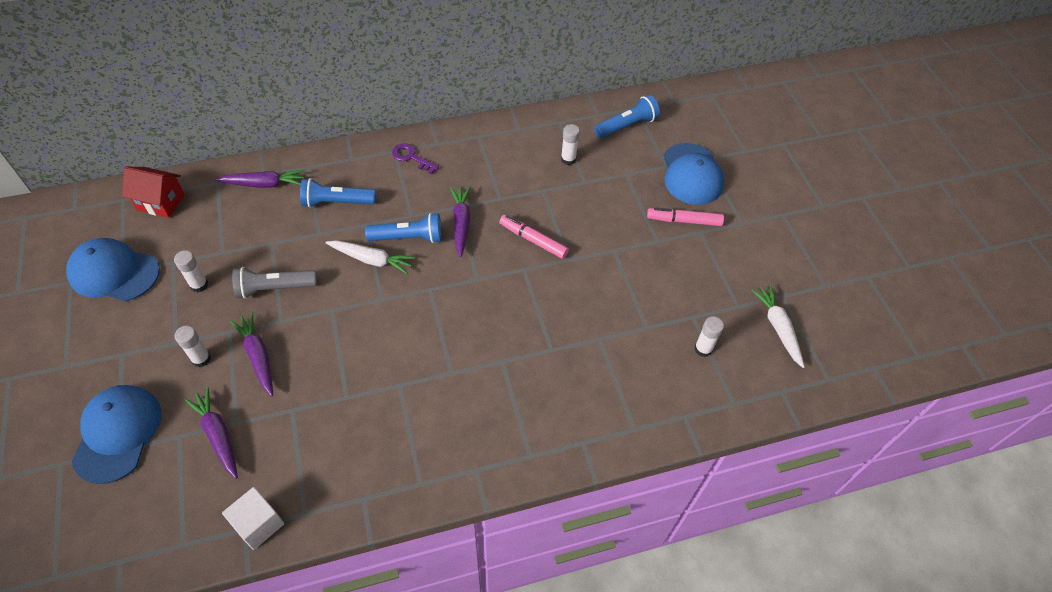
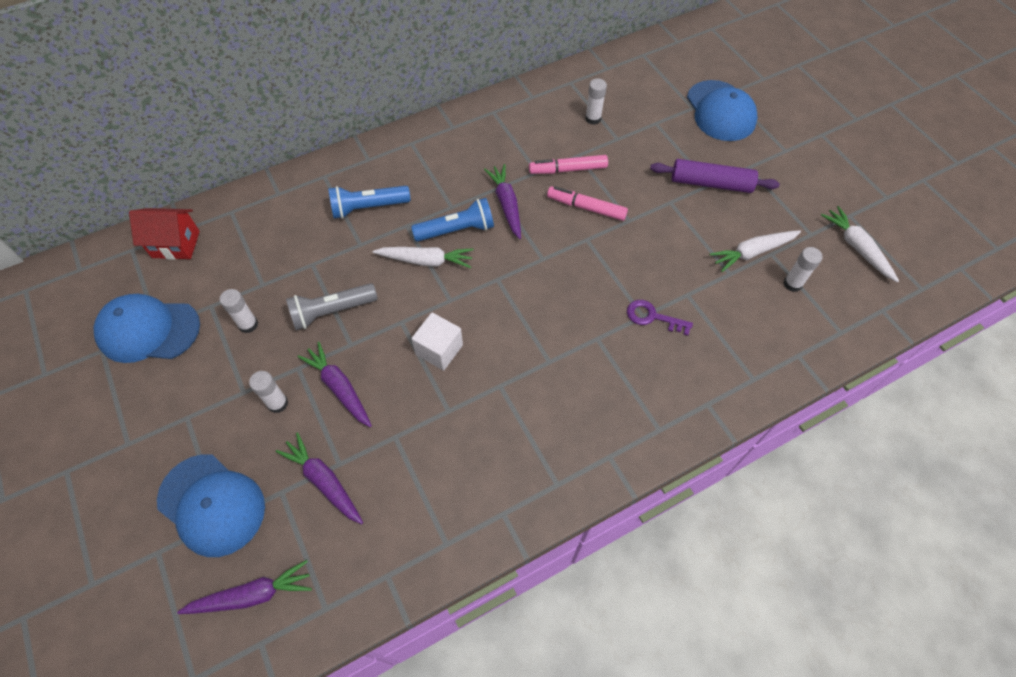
camera: 10 degrees left, 5 degrees up
blue cap [71,385,161,484] -> blue cap turned 135 degrees clockwise [157,454,265,557]
purple carrot [215,170,305,188] -> purple carrot moved to [177,560,312,614]
white cube [222,487,284,550] -> white cube moved to [411,313,463,371]
purple key [392,143,439,174] -> purple key moved to [627,300,693,336]
blue flashlight [594,95,660,138] -> none
pink marker [647,207,724,226] -> pink marker moved to [529,155,608,174]
none -> purple rolling pin [650,159,780,193]
none -> white carrot [709,230,801,272]

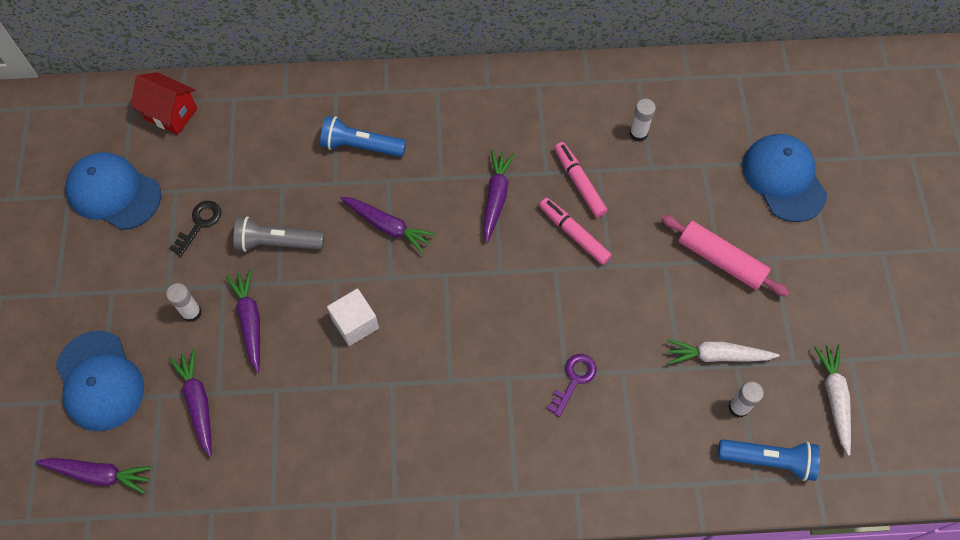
camera: 25 degrees right, 5 degrees up
white glue stick [219,289,258,333] -> black key [169,201,221,257]
white carrot [373,247,473,268] -> purple carrot [340,197,436,254]
blue flashlight [411,198,494,242] -> blue flashlight moved to [718,439,820,481]
pink marker [529,155,608,174] -> pink marker turned 45 degrees clockwise [554,142,607,217]
purple key [627,300,693,336] -> purple key turned 75 degrees clockwise [546,354,597,417]
purple rolling pin [650,159,780,193] -> pink rolling pin [661,215,789,297]
blue cap [687,80,758,141] -> blue cap turned 150 degrees clockwise [742,134,827,222]

